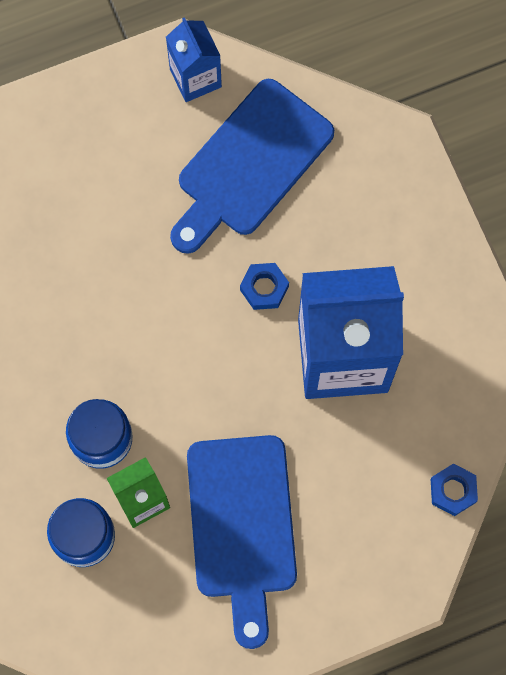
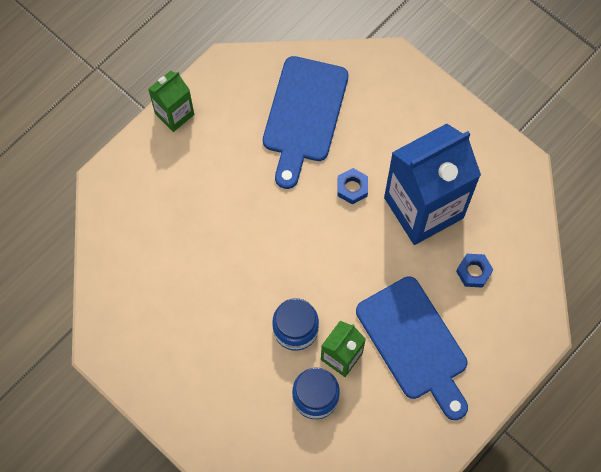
camera: 25 degrees left, 5 degrees down
blue carton [166,17,222,102] -> none
blue nut [431,463,478,516] -> blue nut moved to [456,254,493,288]
none -> green carton [148,71,194,132]

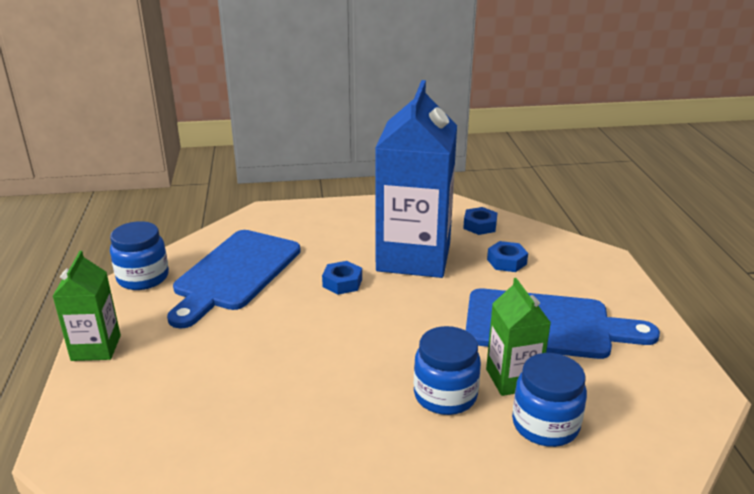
camera: 50 degrees left, 40 degrees down
blue cutting board [263,56,348,189] -> blue cutting board turned 60 degrees clockwise [167,230,301,329]
none -> blue jar [110,221,169,290]
none -> blue nut [463,207,497,235]

